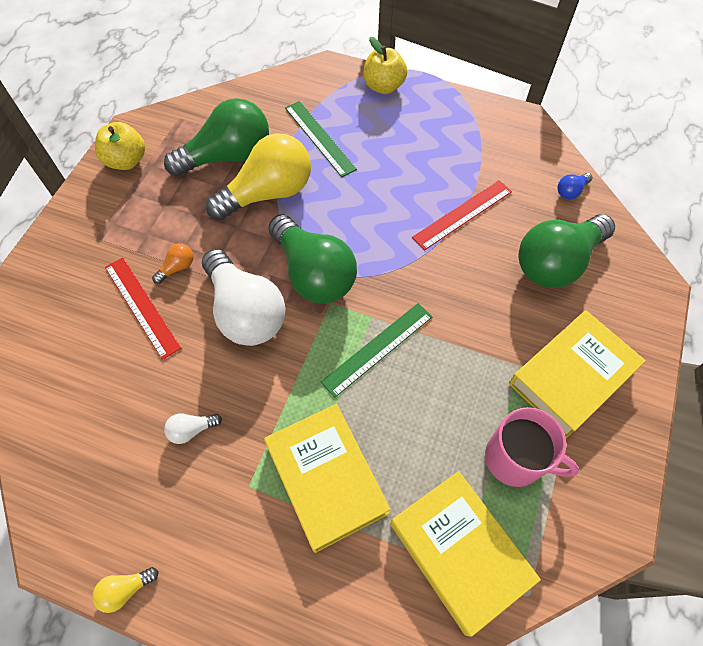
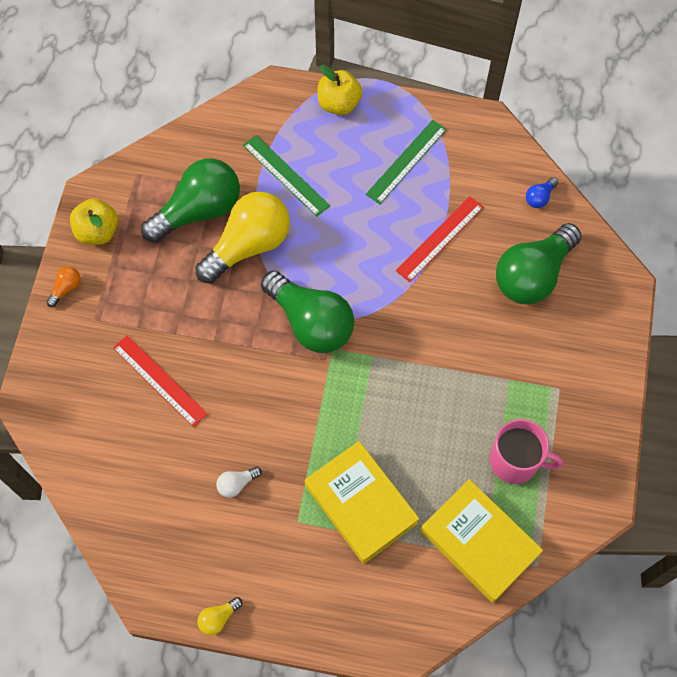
camera: 10 degrees left, 5 degrees up
orange light bulb [152,243,194,284] -> orange light bulb moved to [46,266,81,307]
white light bulb [202,249,286,346] -> none
green ruler [321,303,433,398] -> green ruler moved to [366,120,447,204]
yellow book [509,310,646,438] -> none

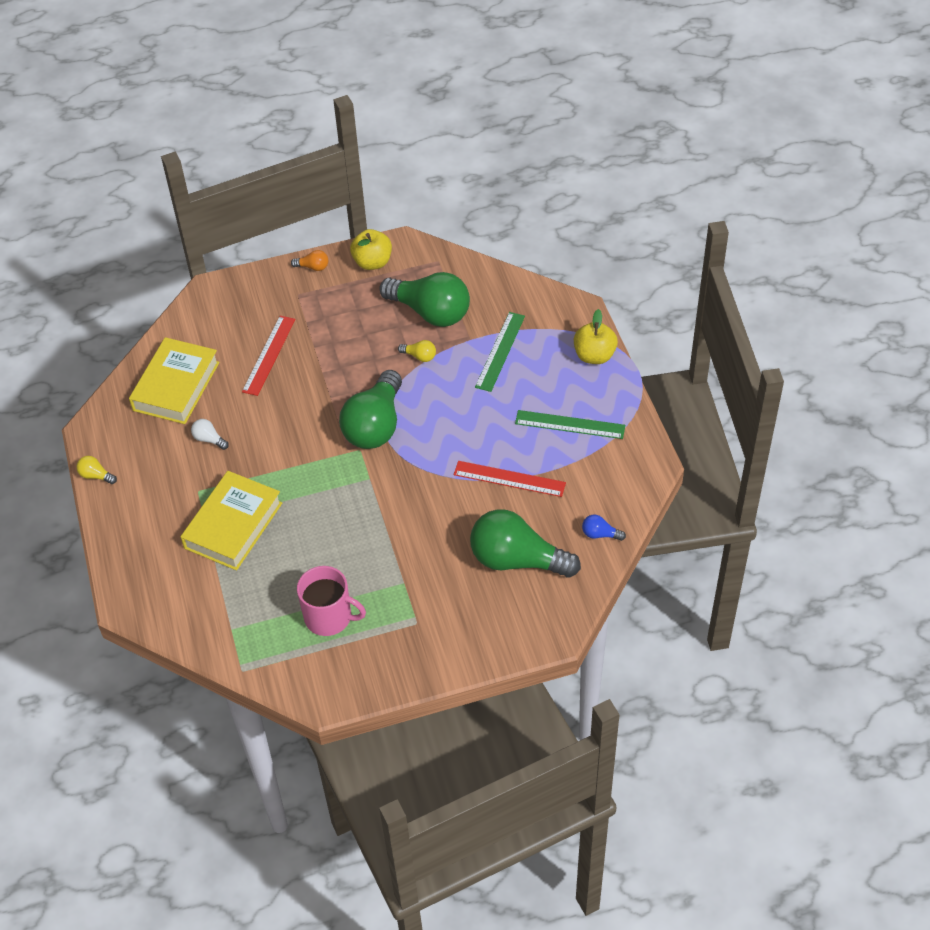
camera: 65 degrees right, 15 degrees down
yellow light bulb [195,191,290,283] -> yellow light bulb [398,340,436,362], size x0.40
yellow book [420,479,543,603] -> yellow book moved to [129,337,220,424]
pink mug [489,419,563,484] -> pink mug turned 60 degrees counterclockwise [297,566,366,636]

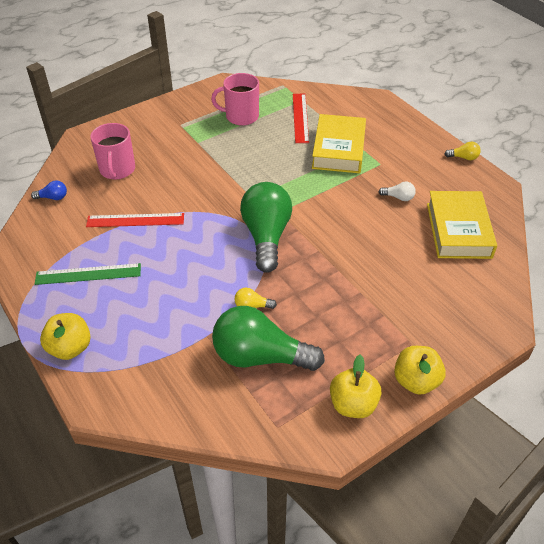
camera: 160 degrees right, 5 degrees down
red ruler [242,316,296,396] -> red ruler moved to [293,94,309,143]
orange light bulb [291,250,328,271] -> yellow apple [394,346,446,395]
green light bulb [470,509,581,578] -> pink mug [90,123,135,179]
green ruler [475,312,525,392] -> none

